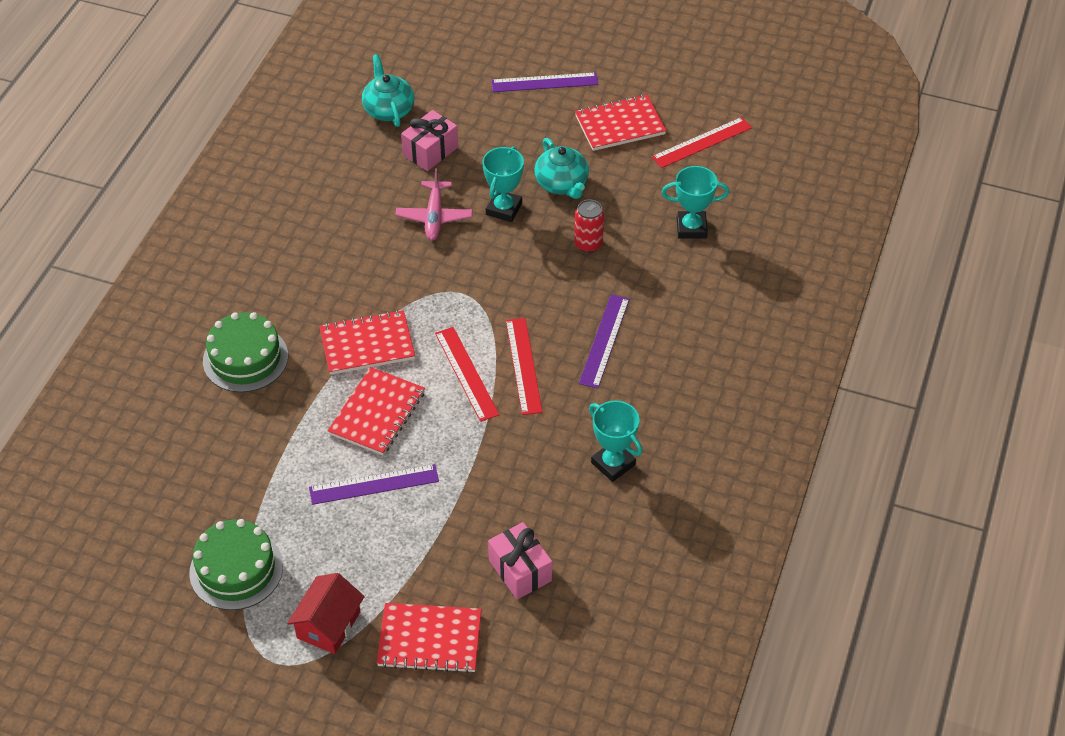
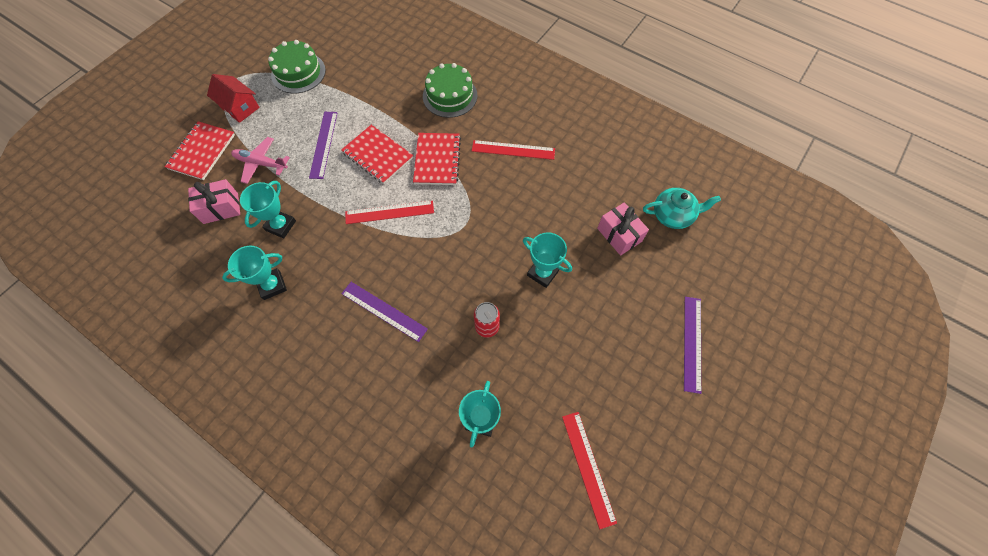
camera: 105 degrees right, 15 degrees up
pink plane [396,168,473,241] -> pink plane moved to [231,137,290,184]
red ruler [506,318,543,415] -> red ruler moved to [472,140,555,160]
turquoise teapot [534,138,589,199] -> none
red notebook [575,95,666,151] -> none
none -> turquoise trophy [240,181,296,238]

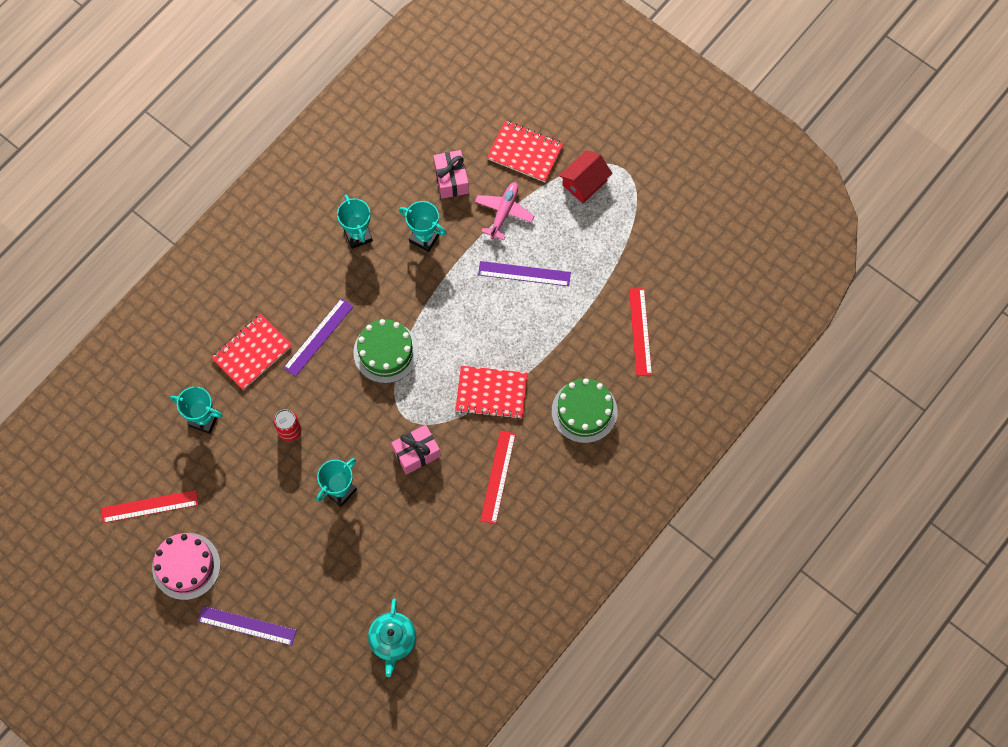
camera: 95 degrees right, 5 degrees up
green cake [268,40,326,93] -> green cake moved to [353,319,419,383]
red notebook [341,125,413,184] -> red notebook moved to [211,314,292,390]
red ruler [345,201,434,224] -> red ruler moved to [629,288,652,376]
pink gift [597,202,649,256] -> pink gift moved to [391,425,441,474]
none -> pink cake [152,533,220,600]

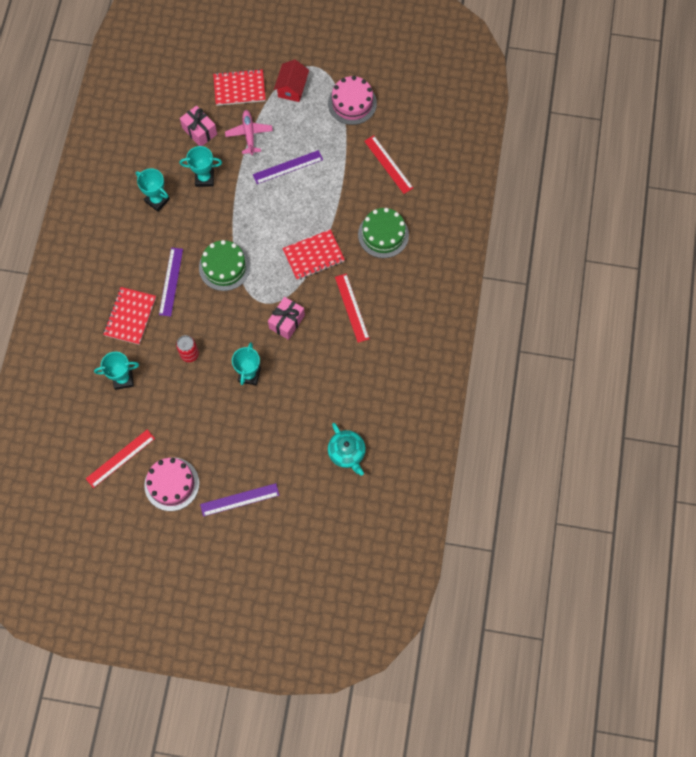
camera: 30 degrees left, 0 degrees up
none -> pink cake [328,76,377,125]

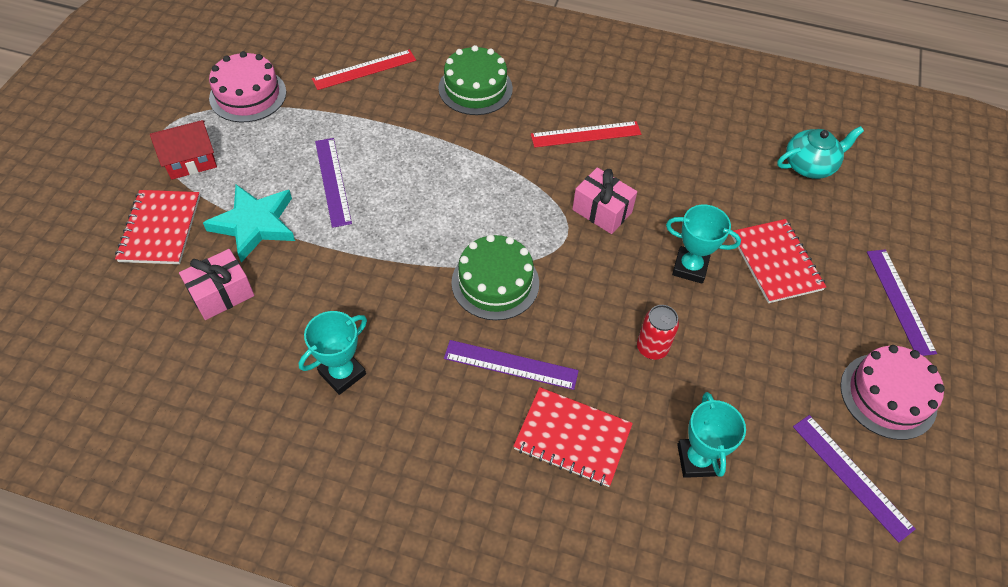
camera: 85 degrees left, 15 degrees down
red ruler [86,430,155,488] -> purple ruler [793,415,916,543]
turquoise trophy [180,146,222,187] -> none
pink plane [225,110,273,155] -> turquoise star [203,184,295,262]
red house [274,59,309,102] -> red house turned 45 degrees counterclockwise [150,120,217,180]
red notebook [282,229,345,280] -> red notebook moved to [732,219,826,303]

